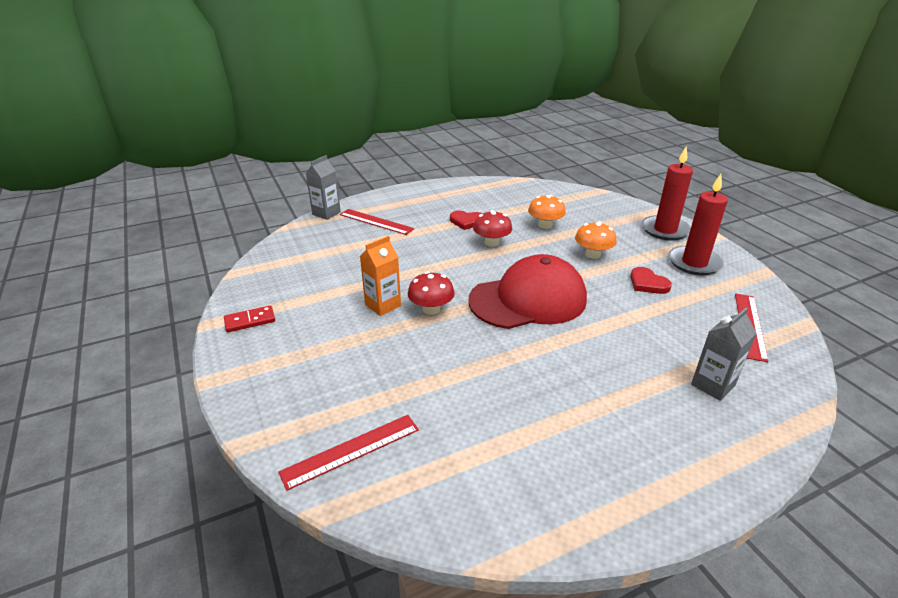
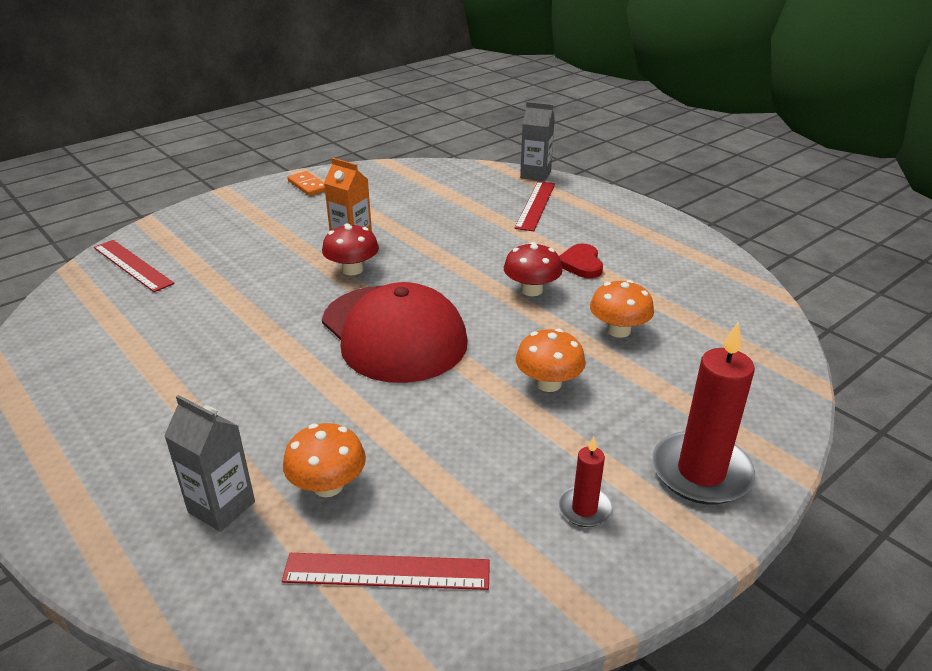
camera: 75 degrees right, 0 degrees up
red domino [224,305,275,332] -> orange domino [287,171,325,196]
red heart [630,267,672,294] -> none
red candle [669,174,728,275] -> red candle [558,437,612,527], size x0.51
none -> orange mushroom [283,423,366,497]

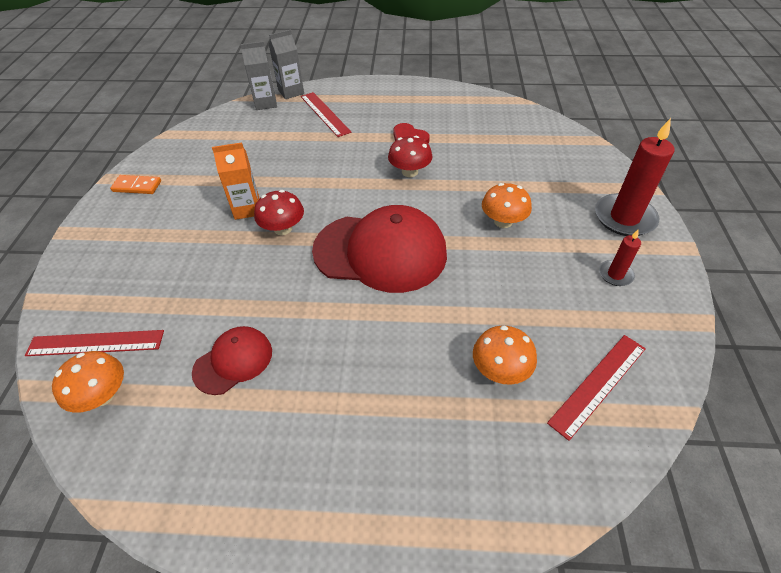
camera: 45 degrees left, 15 degrees up
grey carton [164,395,255,532] -> grey carton moved to [240,41,277,110]
orange mushroom [590,280,654,338] -> orange mushroom moved to [52,351,124,413]
none -> red cap [192,326,272,395]

